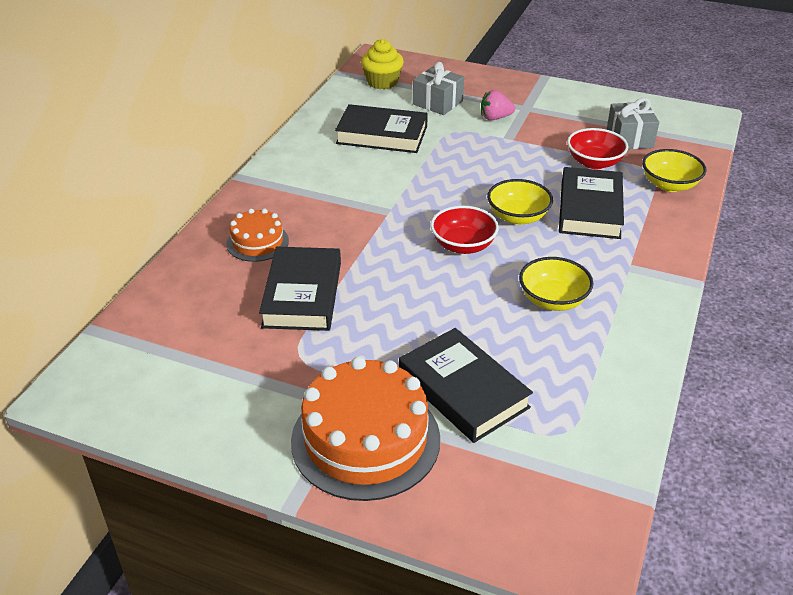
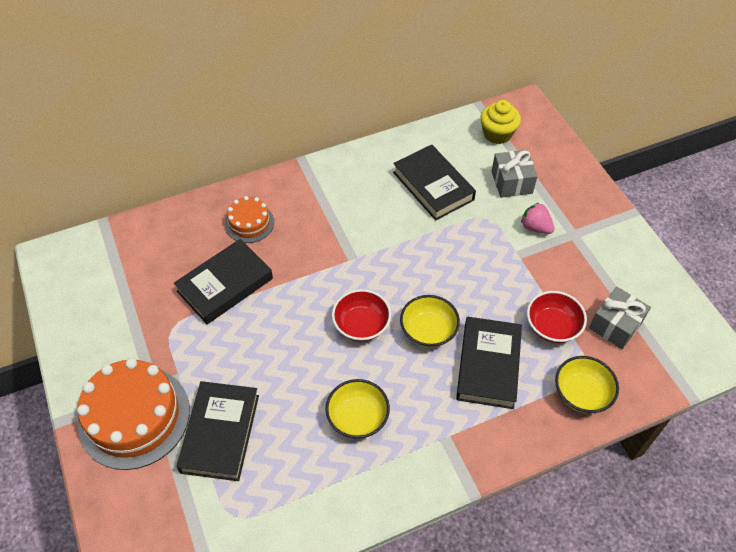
camera: 45 degrees right, 15 degrees up
black book [559,167,624,239] -> black book turned 45 degrees counterclockwise [456,317,522,409]

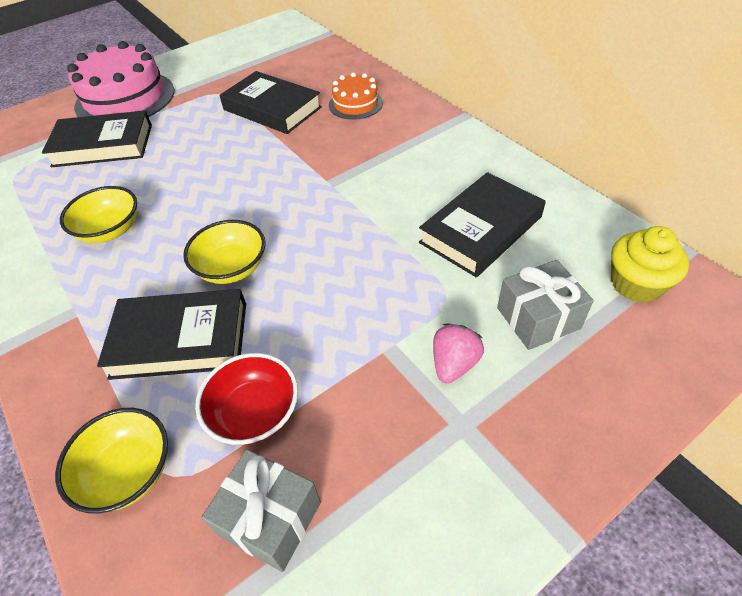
camera: 80 degrees right, 5 degrees down
orange cake [77,358,190,470] -> pink cake [67,41,175,117]
red bowl [332,289,391,342] -> none

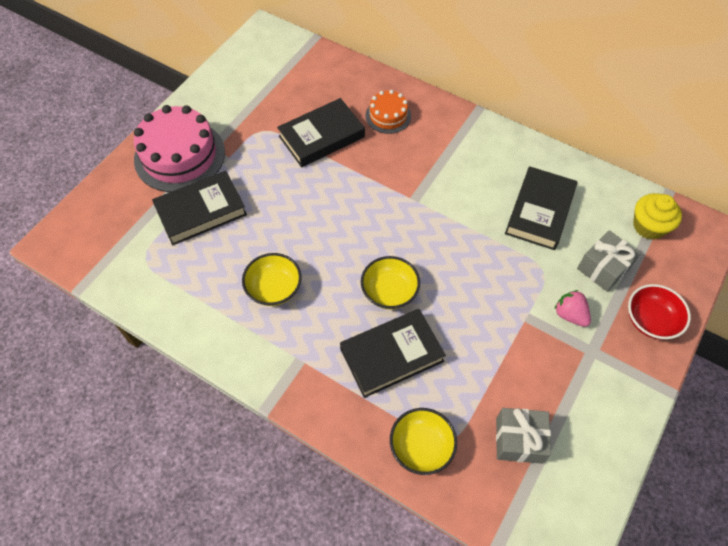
camera: 25 degrees left, 10 degrees up
red bowl [195,353,298,445] -> red bowl moved to [628,284,691,340]
black book [219,71,322,134] -> black book turned 45 degrees counterclockwise [277,98,365,167]
pink strawberry [433,324,484,384] -> pink strawberry turned 45 degrees counterclockwise [555,290,591,327]

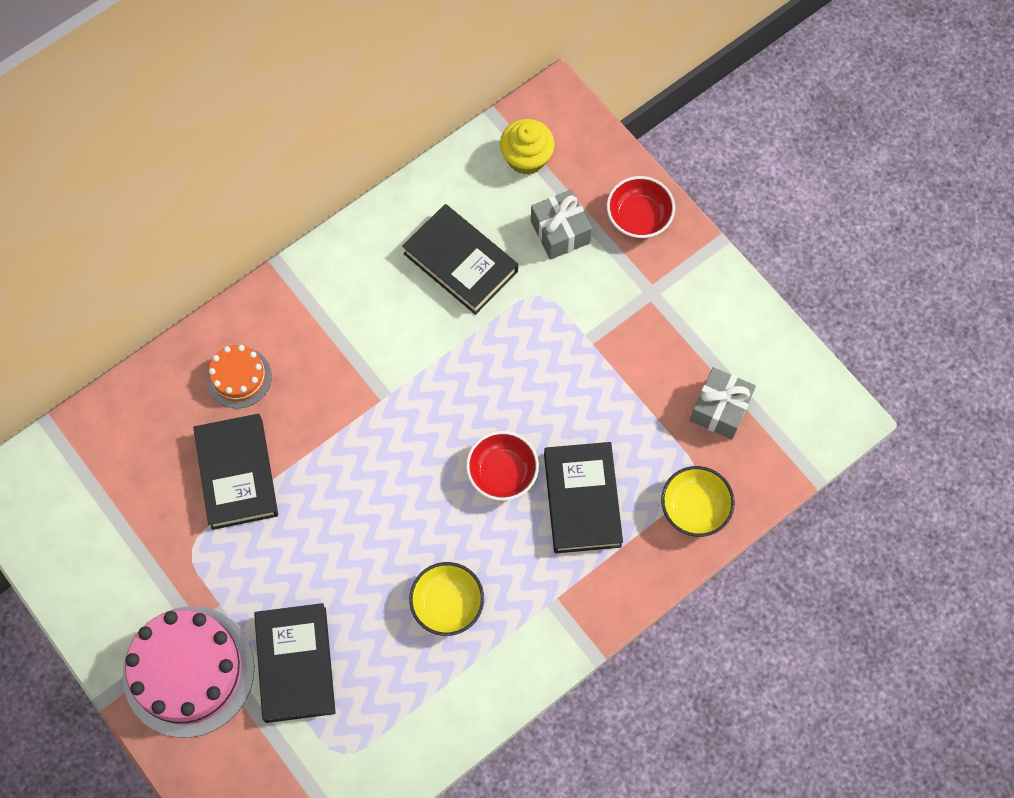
camera: 70 degrees left, 10 degrees up
yellow bowl [361,256,420,309] -> red bowl [466,431,539,501]
pink strawberry [555,290,591,327] -> none

